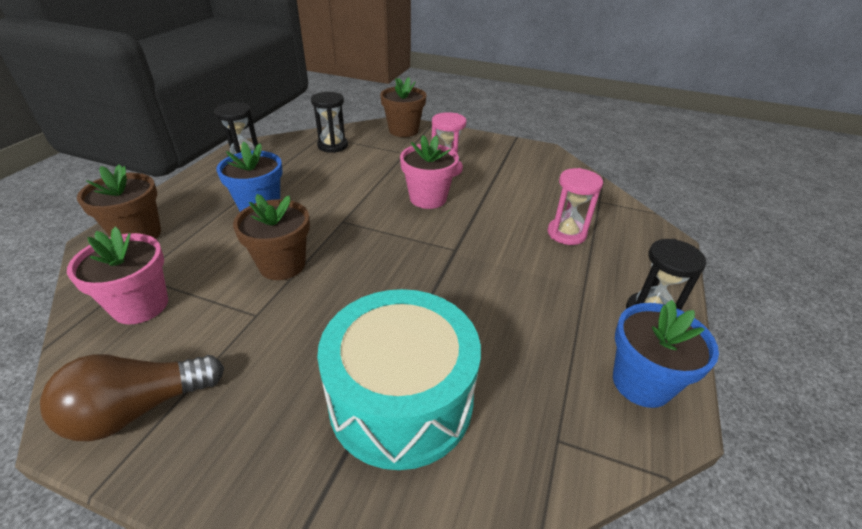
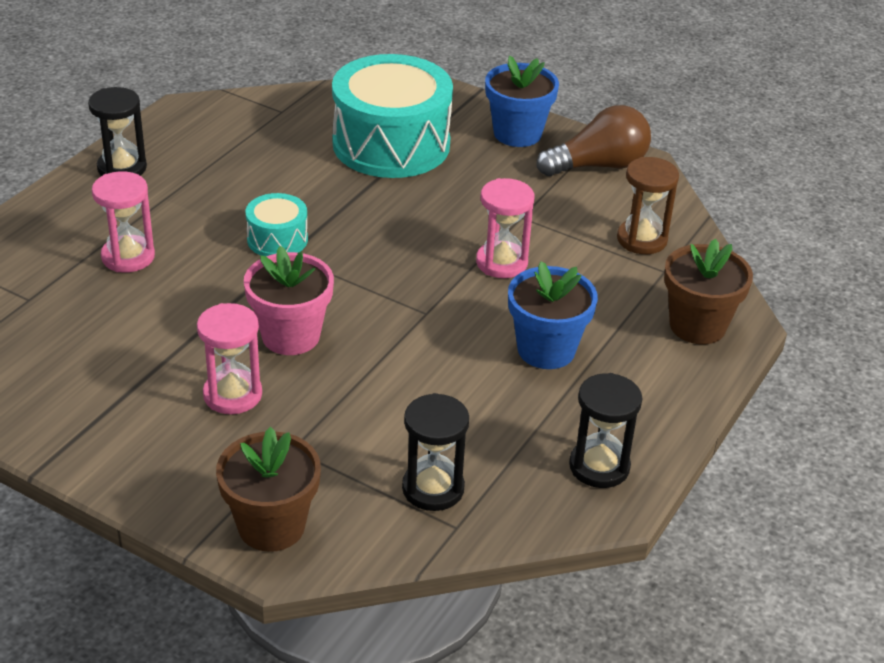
camera: 170 degrees left, 0 degrees up
pink flower pot [67,227,168,324] -> brown hourglass [617,157,679,254]
brown flower pot [233,194,310,280] -> pink hourglass [476,178,534,278]
blue flower pot [613,300,719,408] -> blue flower pot moved to [485,56,559,147]
none -> turquoise drum [246,193,308,256]

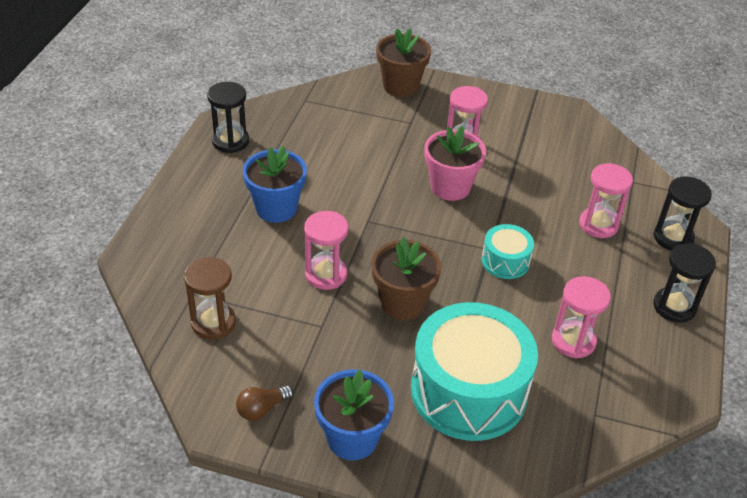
camera: 165 degrees right, 5 degrees up
black hourglass [402,393,469,511] -> black hourglass moved to [654,176,712,251]
brown light bulb [537,105,651,176] -> brown light bulb [236,385,294,421], size x0.52
brown flower pot [664,239,753,344] -> brown flower pot moved to [371,237,441,320]
none -> pink hourglass [552,276,611,359]

